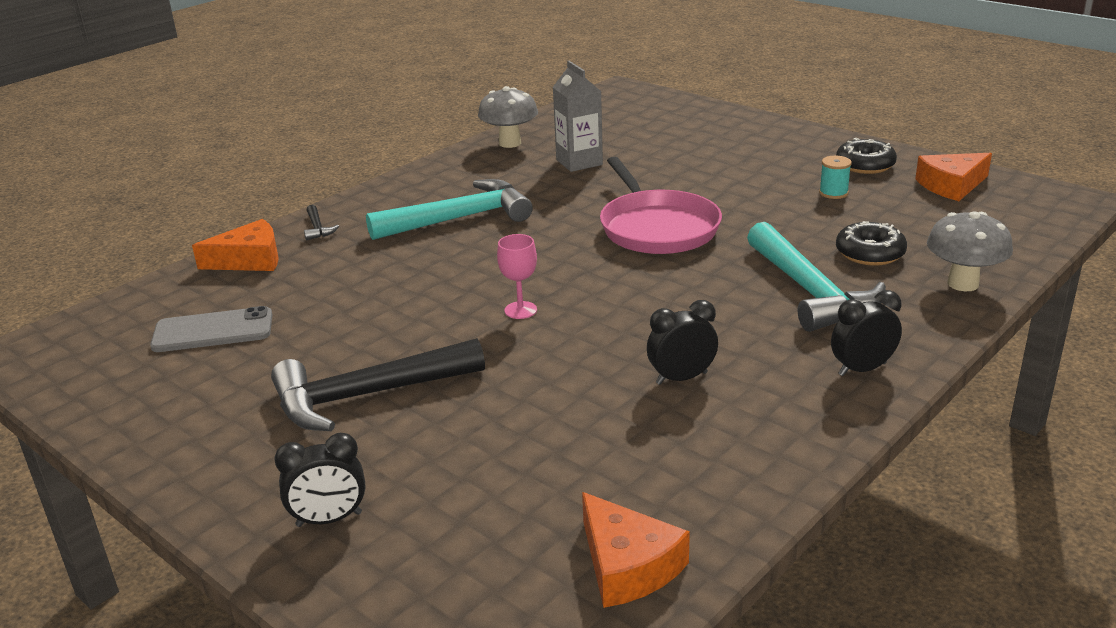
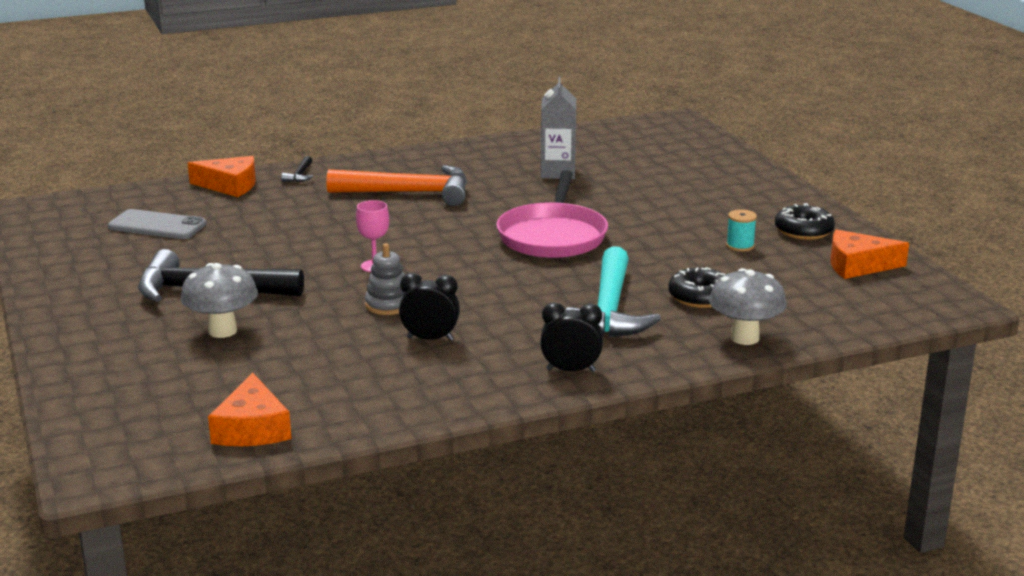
camera: 25 degrees right, 5 degrees down
black clock [274,433,366,527] -> none
turquoise hammer [366,179,533,240] -> orange hammer [327,165,467,206]
grey mushroom [478,86,538,148] -> grey mushroom moved to [181,263,258,338]
none -> grey stacking toy [365,243,406,315]

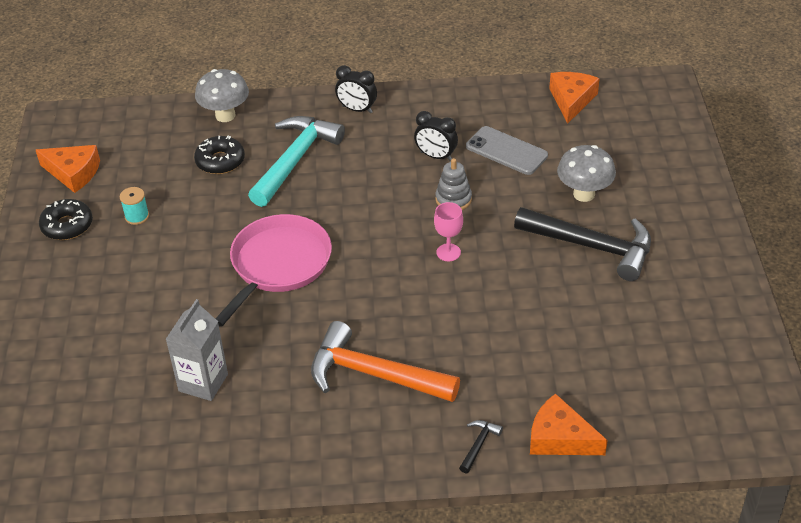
camera: 160 degrees left, 20 degrees up
grey phone [108,209,207,239] -> grey phone moved to [466,126,548,175]

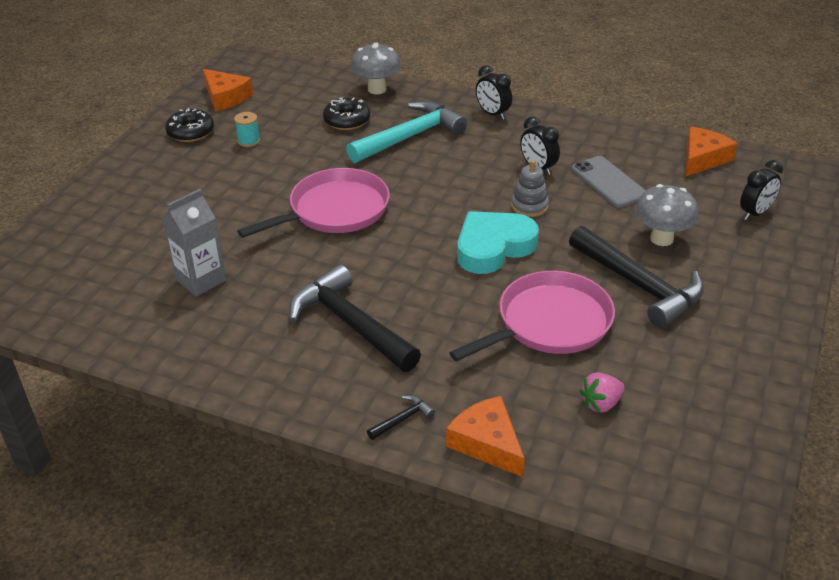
camera: 25 degrees right, 5 degrees down
orange hammer [311,321,460,402] -> black hammer [289,264,421,372]
pink goblet [434,202,463,261] -> turquoise heart [457,211,539,274]
none -> pink pan [449,271,615,361]
none -> pink strawberry [579,372,625,413]
none -> black clock [740,160,783,220]

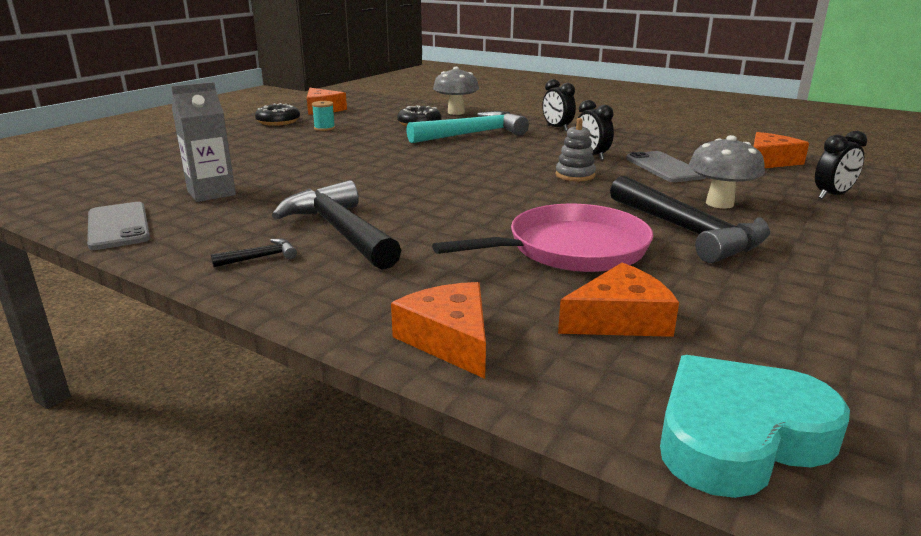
camera: 10 degrees right, 15 degrees down
pink pan [237,168,390,238] -> none
black hammer [367,395,435,440] -> black hammer moved to [211,238,297,267]
turquoise heart [457,211,539,274] -> turquoise heart moved to [660,355,850,498]
pink strawberry [579,372,625,413] -> orange cheese [558,263,679,337]
none -> grey phone [87,202,150,250]

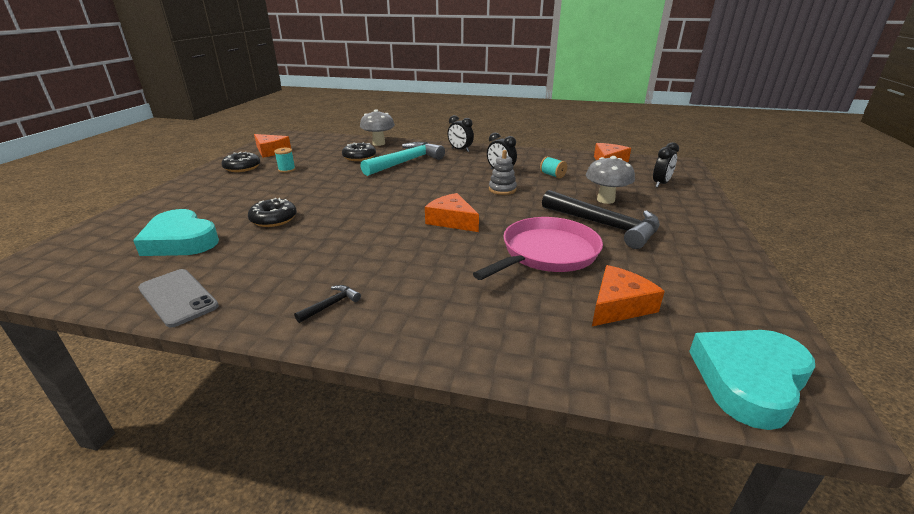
camera: 20 degrees left, 5 degrees up
grey carton [171,82,236,202] -> none
black hammer [272,180,401,270] -> none
orange cheese [391,282,486,379] -> orange cheese moved to [425,193,479,232]
grey phone [626,151,706,182] -> turquoise spool [540,156,567,178]
none -> turquoise heart [133,209,219,256]
none -> black donut [248,198,297,227]

